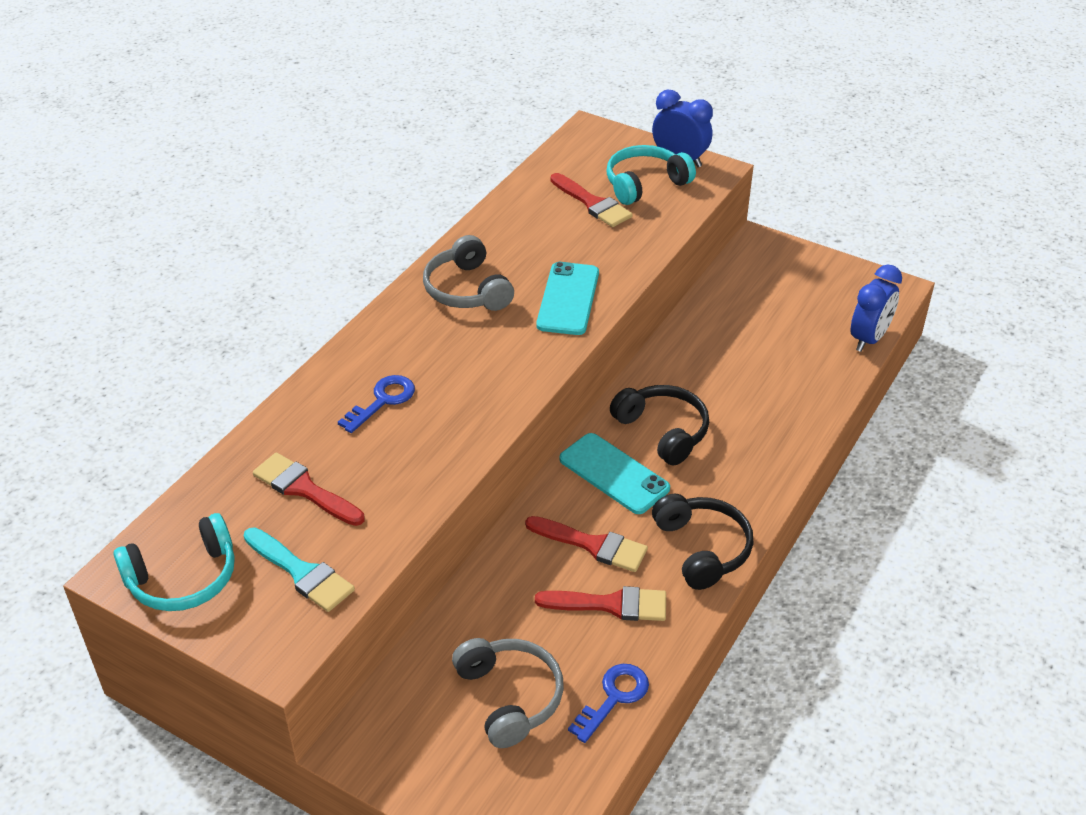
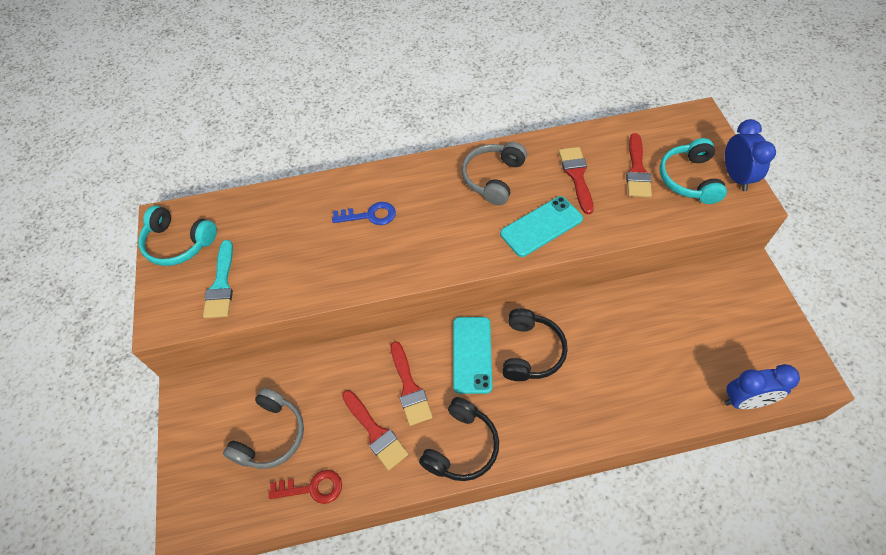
camera: 50 degrees right, 15 degrees up
red brush [253,452,365,526] -> red brush moved to [559,147,594,214]
blue key [568,664,649,743] -> red key [269,470,342,504]
turquoise headphones [606,145,696,205] -> turquoise headphones turned 105 degrees counterclockwise [659,138,727,204]

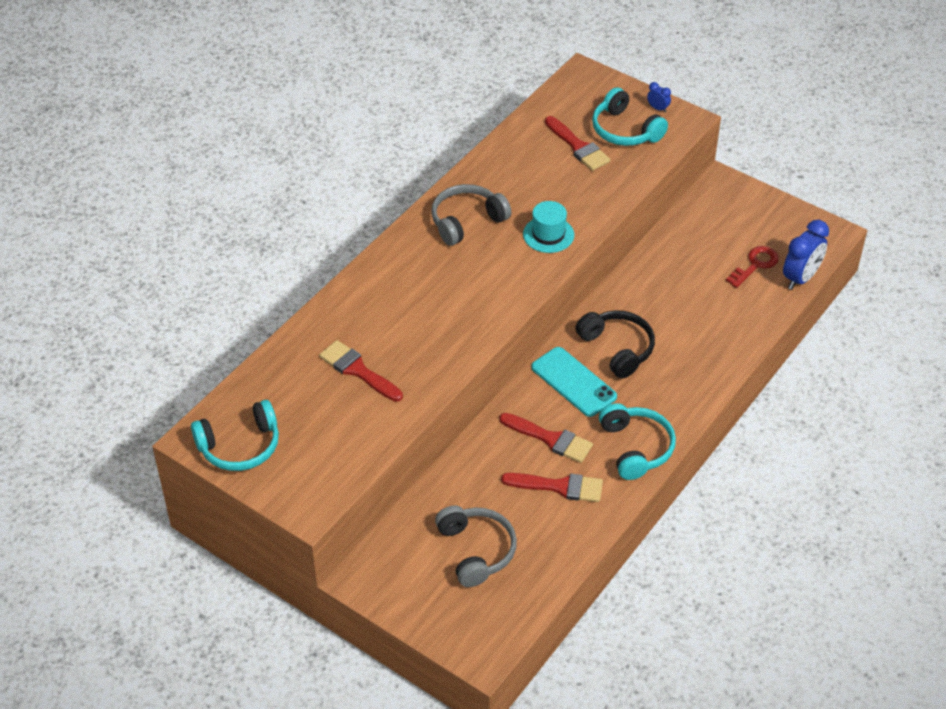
camera: 45 degrees left, 10 degrees down
turquoise brush [203,240,233,318] -> none
red key [269,470,342,504] -> red key moved to [726,246,779,288]
blue key [332,202,396,225] -> none
black headphones [419,397,499,481] -> turquoise headphones [599,403,676,480]
grey headphones [462,142,527,205] -> grey headphones turned 75 degrees clockwise [431,184,511,246]
turquoise phone [500,196,583,257] -> turquoise hat [523,201,574,253]
red brush [559,147,594,214] -> red brush moved to [319,340,403,402]
blue clock [725,119,776,191] -> blue clock [647,82,671,112], size x0.47

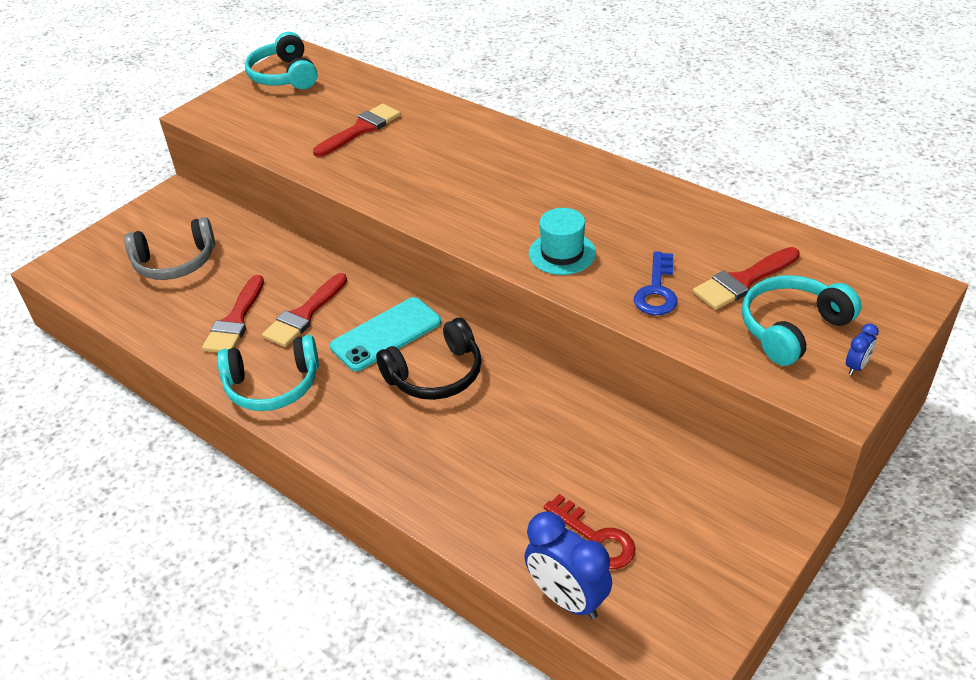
camera: 95 degrees right, 5 degrees down
grey headphones [431,184,511,246] -> none
none -> blue key [634,251,678,315]

